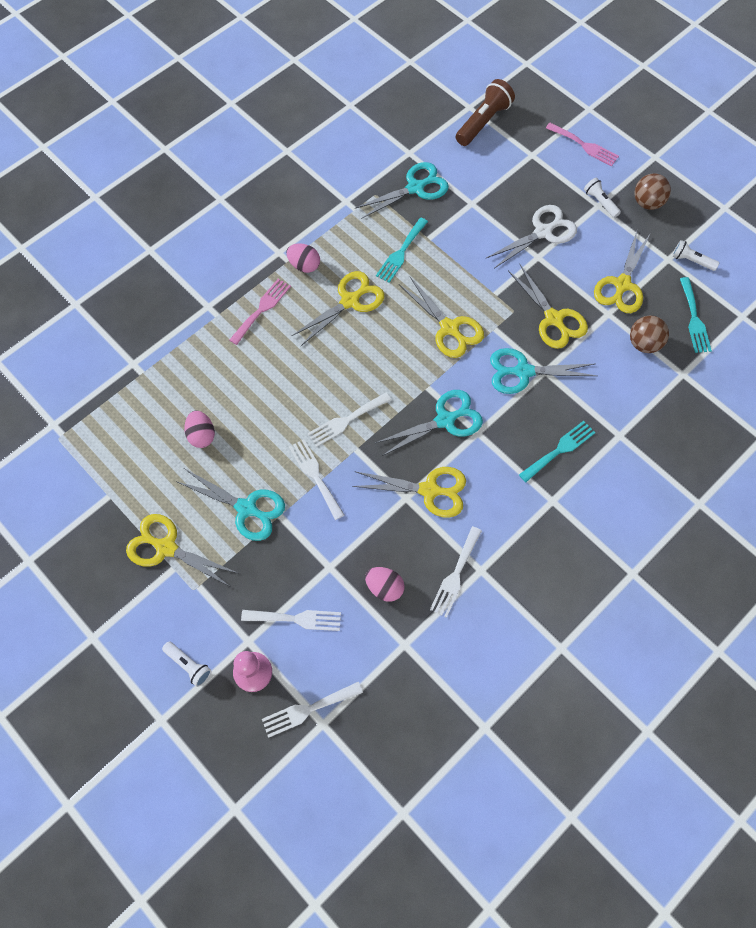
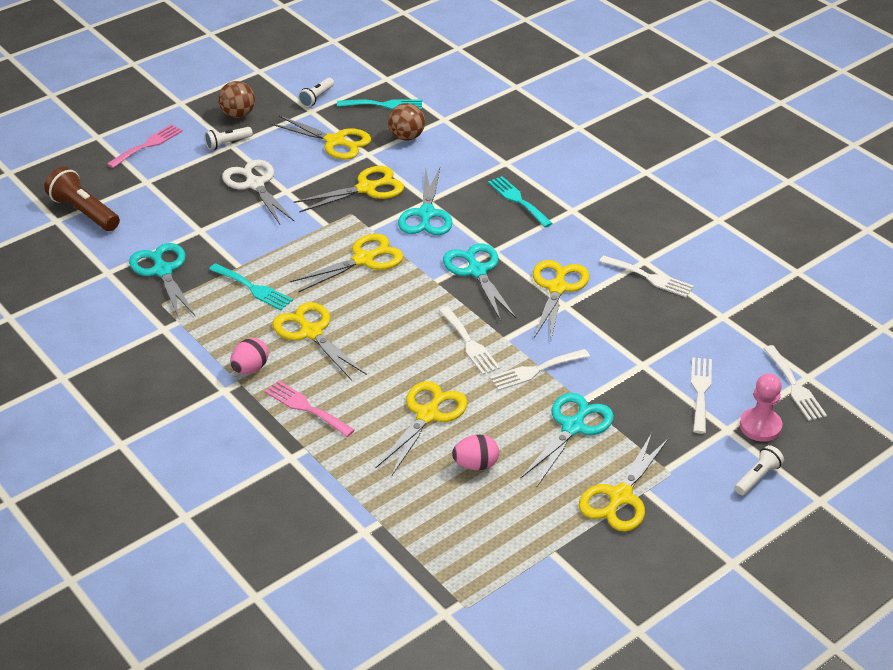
camera: 85 degrees left, 25 degrees down
pink egg [365,567,405,602] -> none
none -> yellow scissors [375,381,468,475]

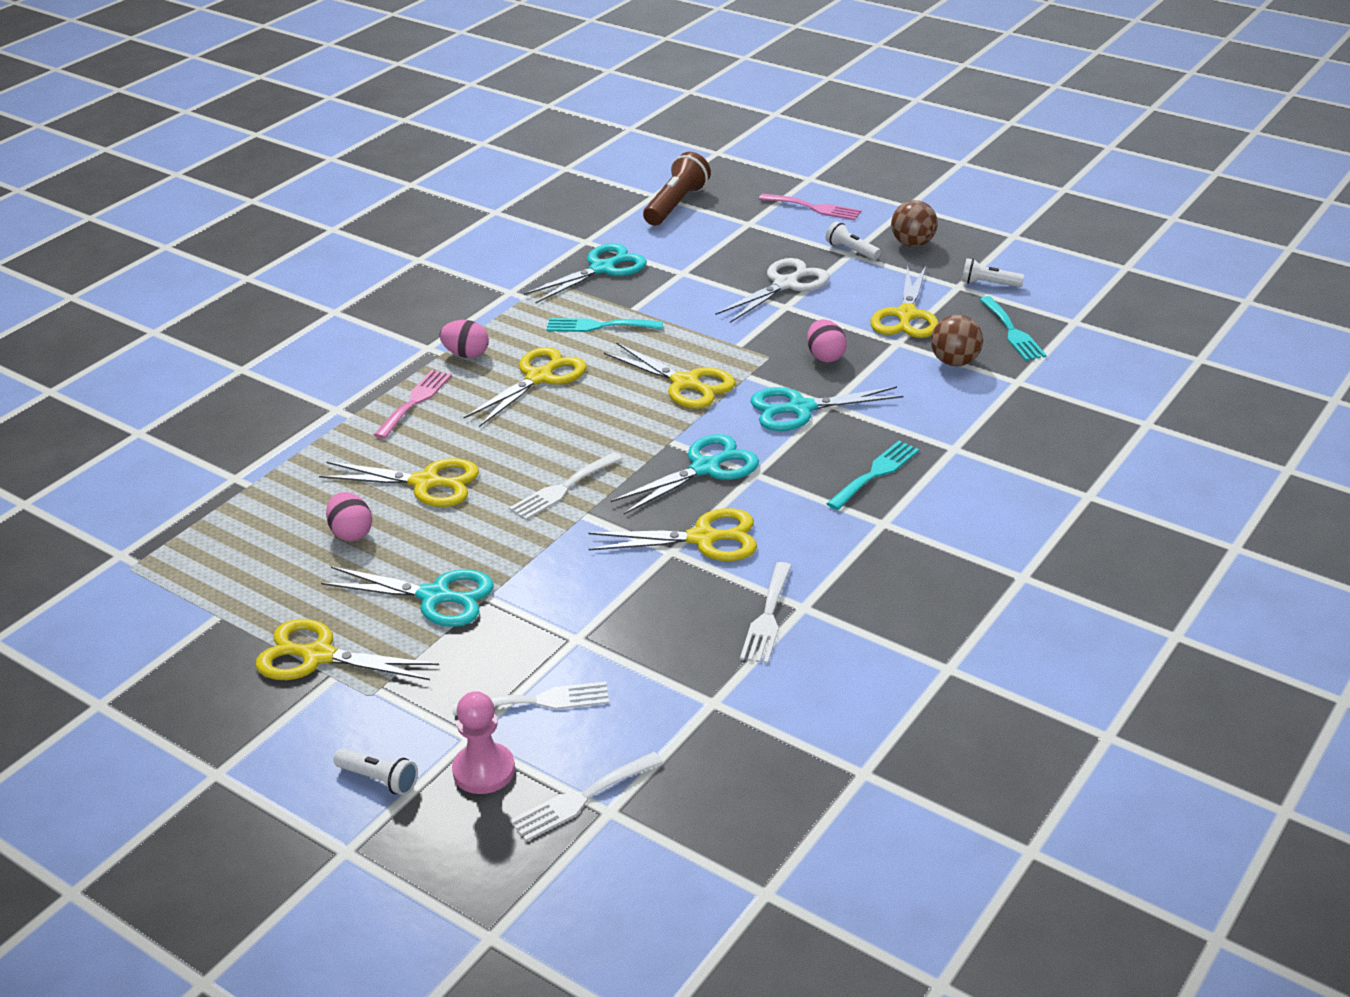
camera: 75 degrees right, 5 degrees down
turquoise fork [209,263,293,310] -> turquoise fork turned 75 degrees clockwise [546,318,663,332]
yellow scissors [294,166,404,212] -> pink egg [807,319,847,362]
white fork [490,349,590,391] -> none

